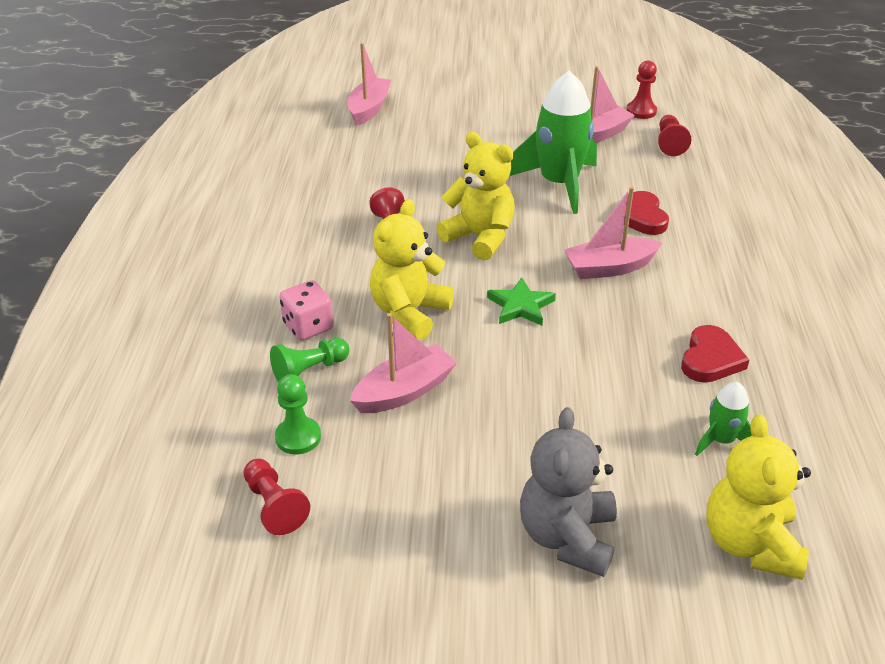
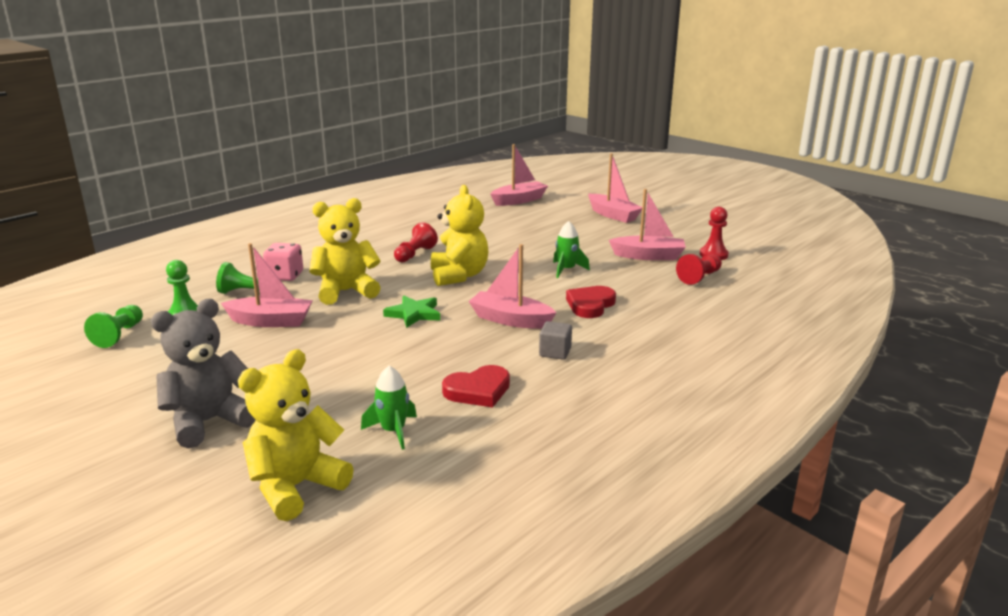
camera: 40 degrees right, 15 degrees down
red pawn [243,459,310,535] -> green pawn [84,305,143,348]
green rocket [509,71,597,214] -> green rocket [553,221,590,278], size x0.49
none -> grey cube [539,321,572,360]
none -> pink boat [588,153,642,223]

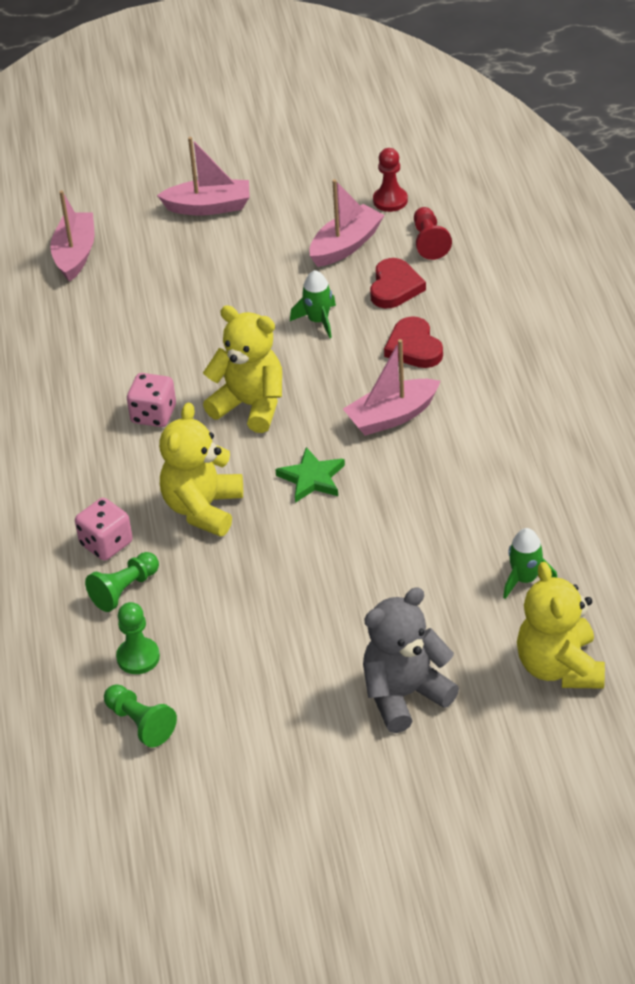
camera: 50 degrees left, 20 degrees up
grey teddy bear [151,299,256,448] -> grey teddy bear turned 60 degrees clockwise [363,587,459,733]
pink boat [221,243,313,327] -> none
red pawn [394,222,438,263] -> pink dice [127,373,176,427]
red heart [442,365,510,407] -> red heart moved to [370,258,426,308]
grey cube [539,321,572,360] -> none

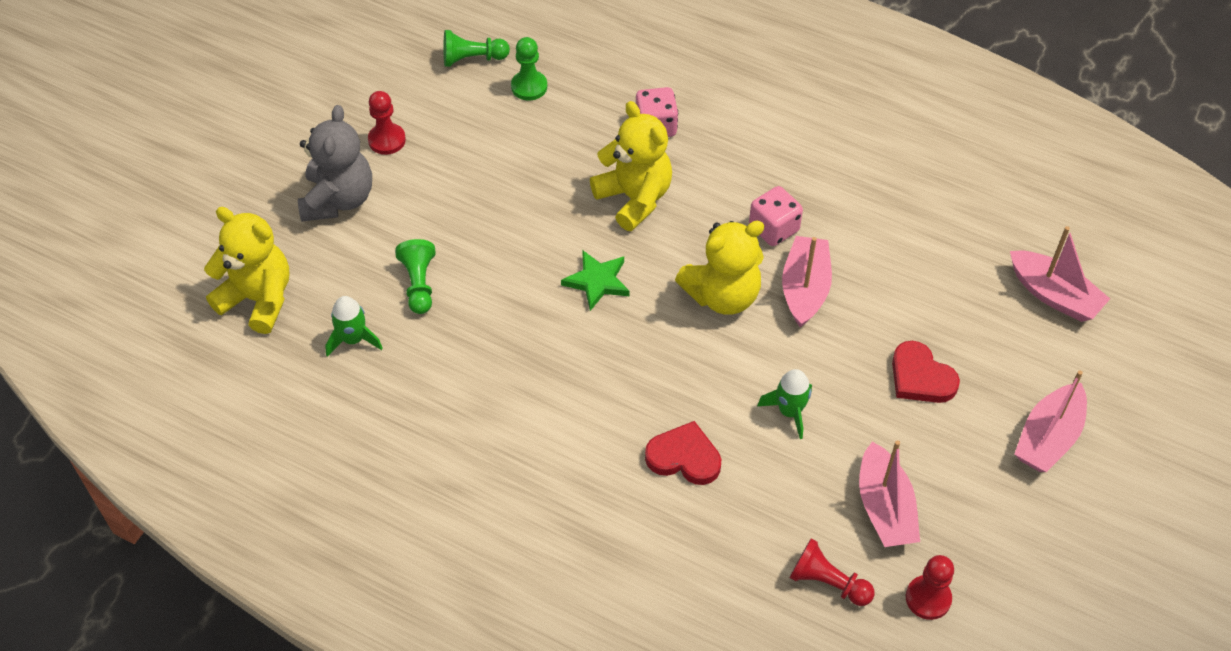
camera: 125 degrees right, 10 degrees up
green pawn [85,552,159,612] -> green pawn moved to [395,239,436,314]
pink boat [343,339,440,436] -> pink boat moved to [782,236,832,327]
red heart [370,258,426,308] -> red heart moved to [892,341,960,403]
none -> red pawn [368,91,406,155]

